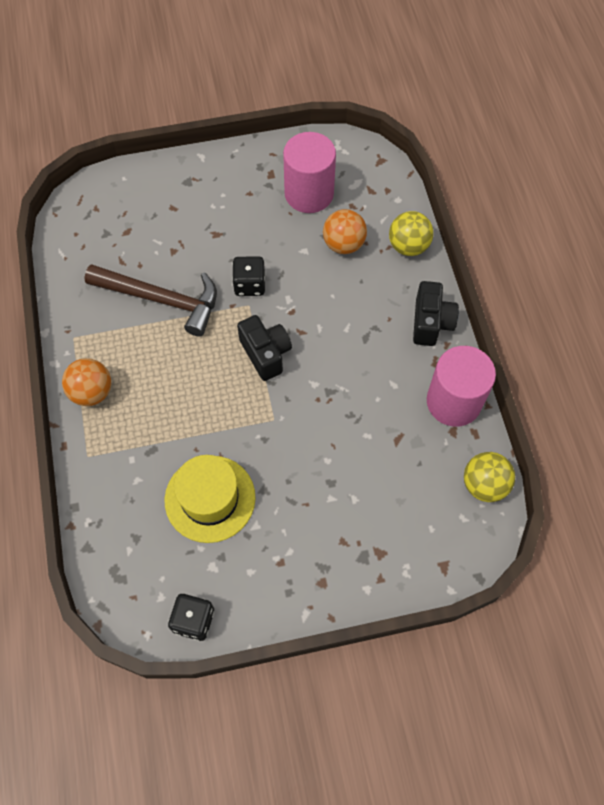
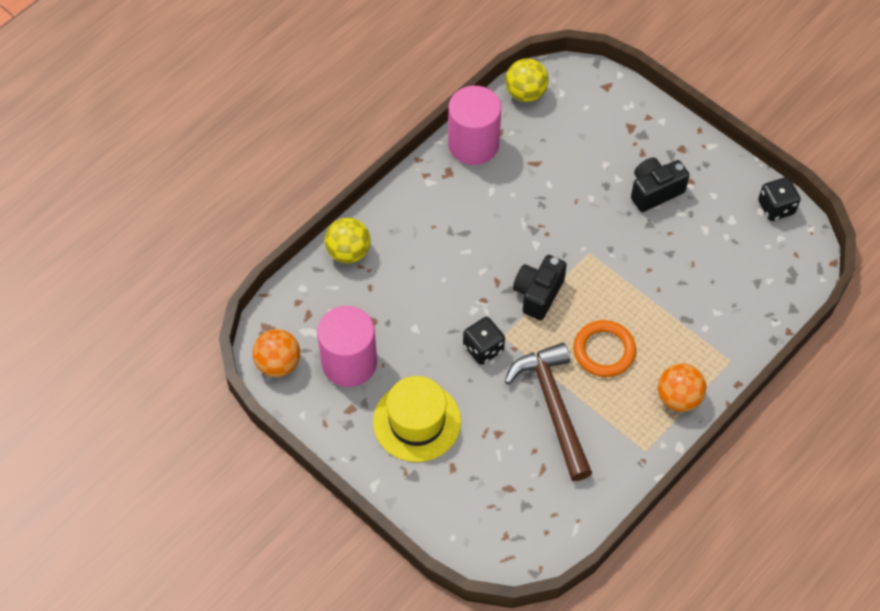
camera: 125 degrees left, 5 degrees down
yellow hat [165,455,256,543] -> yellow hat moved to [373,376,461,462]
orange ball [323,209,367,254] -> orange ball moved to [253,329,300,377]
black camera [413,281,459,346] -> black camera moved to [631,158,690,212]
none -> orange ring [573,320,636,377]

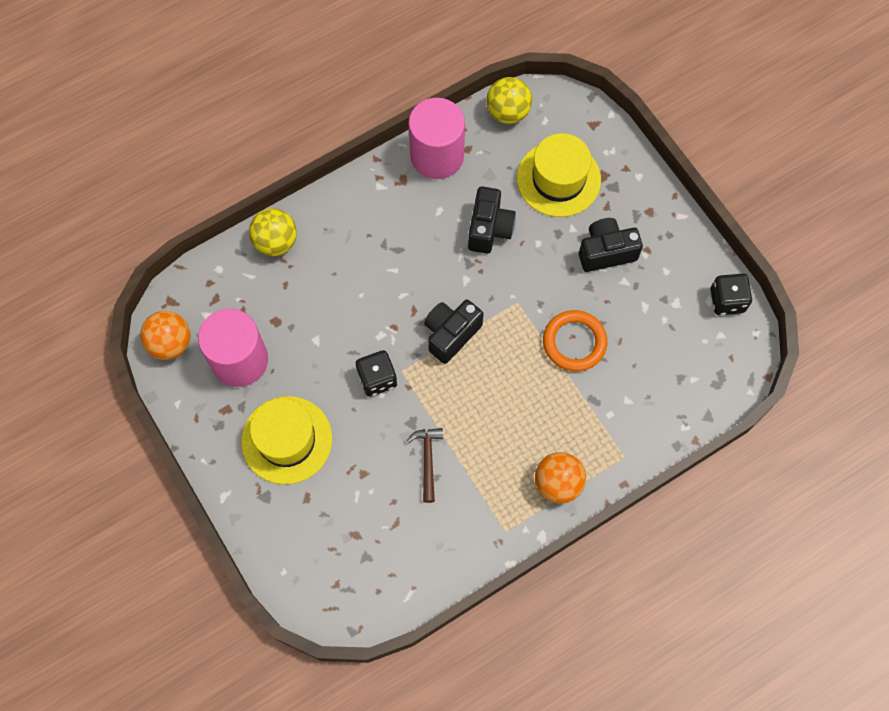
camera: 15 degrees right, 10 degrees up
brown hammer [505,343,592,481] -> brown hammer [406,428,443,503], size x0.50
orange ring [573,320,636,377] -> orange ring moved to [543,310,607,372]
none -> black camera [468,186,516,254]
none -> yellow hat [517,133,601,217]

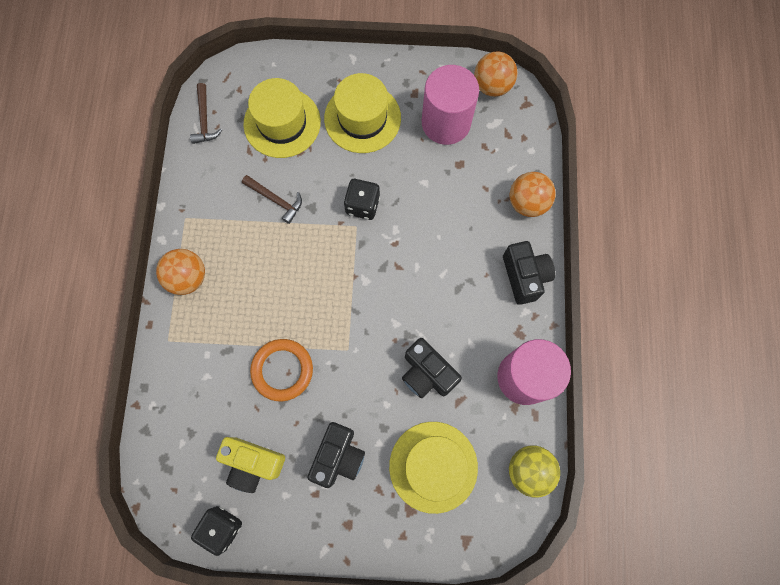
camera: 125 degrees right, 5 degrees up
yellow ball [249,208,297,256] -> orange ball [510,172,556,217]
black camera [424,299,483,364] -> black camera moved to [503,241,555,305]
none -> brown hammer [190,83,222,144]
none -> yellow camera [216,437,285,493]
none -> yellow hat [243,78,321,158]

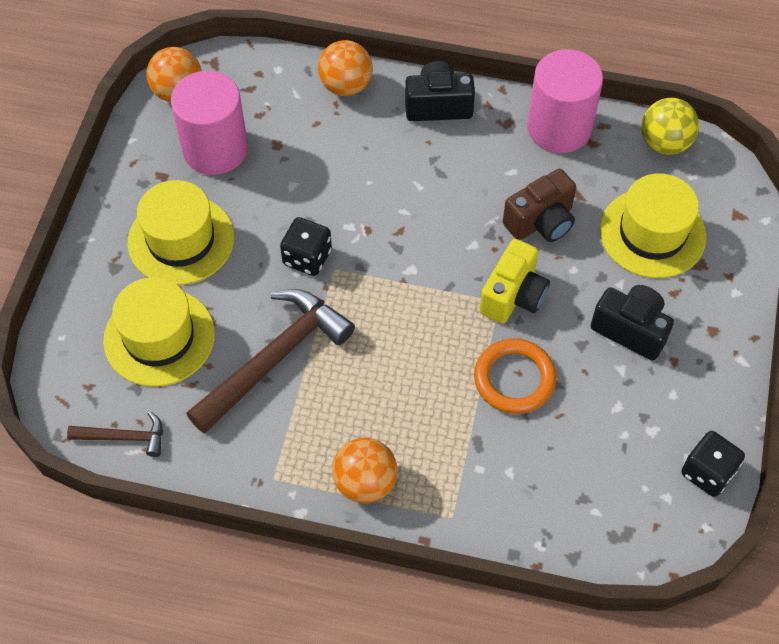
camera: 80 degrees left, 15 degrees down
yellow camera [216,437,285,493] -> yellow camera moved to [480,239,550,323]
brown hammer [242,175,302,224] -> brown hammer [186,289,355,433], size x2.00
black camera [402,338,462,398] -> brown camera [503,169,576,242]

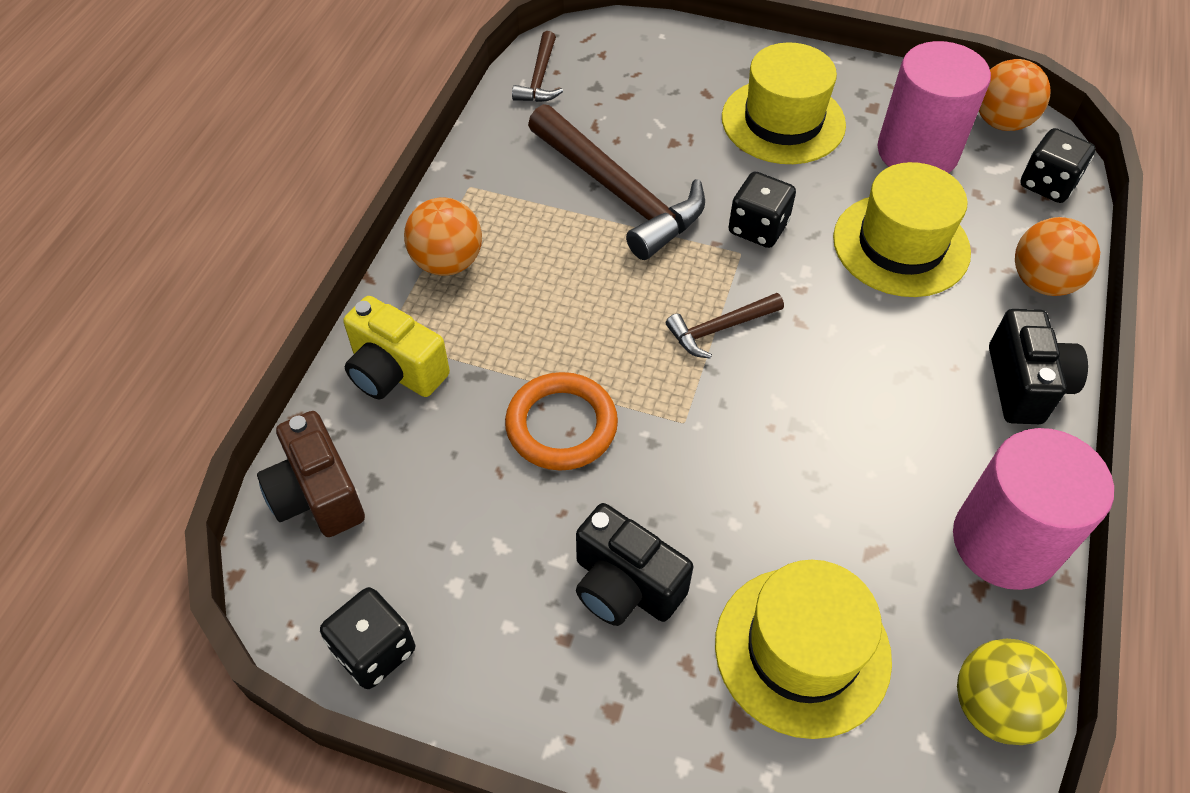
camera: 95 degrees right, 5 degrees down
yellow hat [103,277,215,387] -> yellow hat moved to [833,162,971,297]
yellow camera [480,239,550,323] -> yellow camera moved to [343,296,450,399]
brown camera [503,169,576,242] -> brown camera moved to [257,411,365,537]
black camera [591,285,674,361] -> black camera turned 90 degrees clockwise [576,503,693,626]
none -> brown hammer [666,293,784,359]
none -> black dice [1020,128,1095,203]

